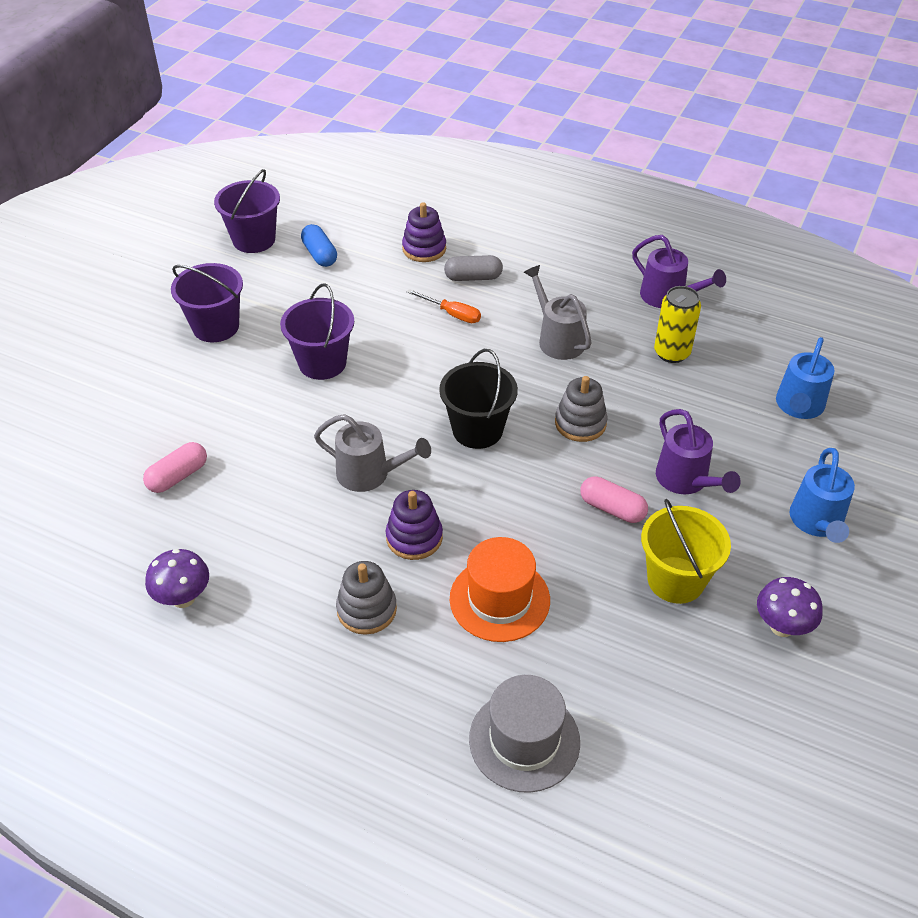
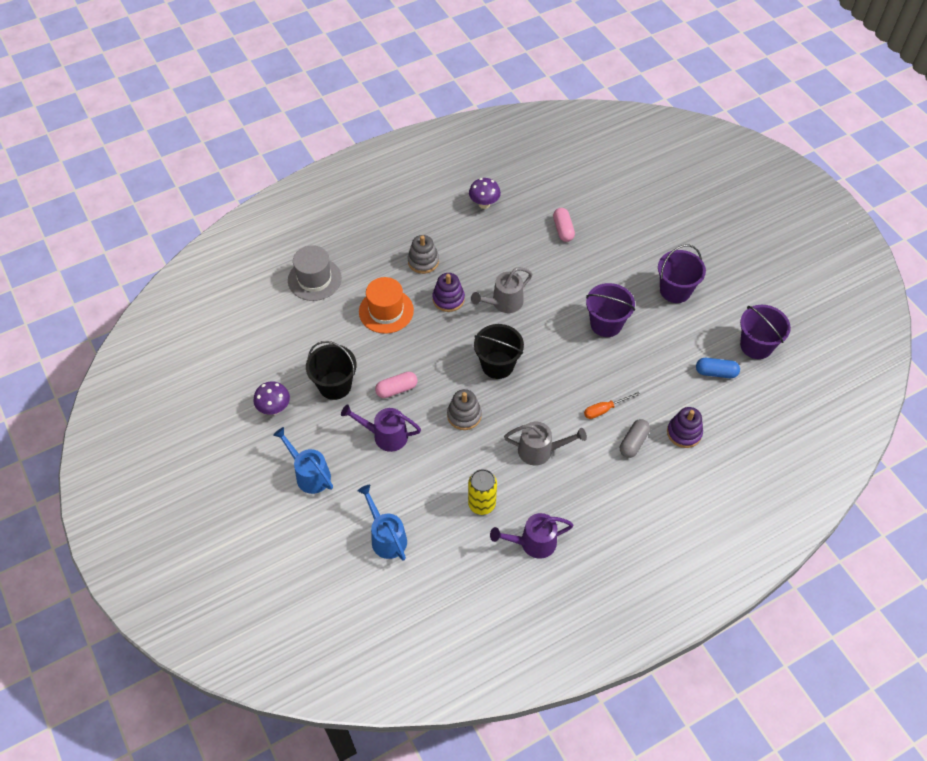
camera: 125 degrees right, 10 degrees up
yellow bucket [641,499,731,604] -> black bucket [306,341,357,400]

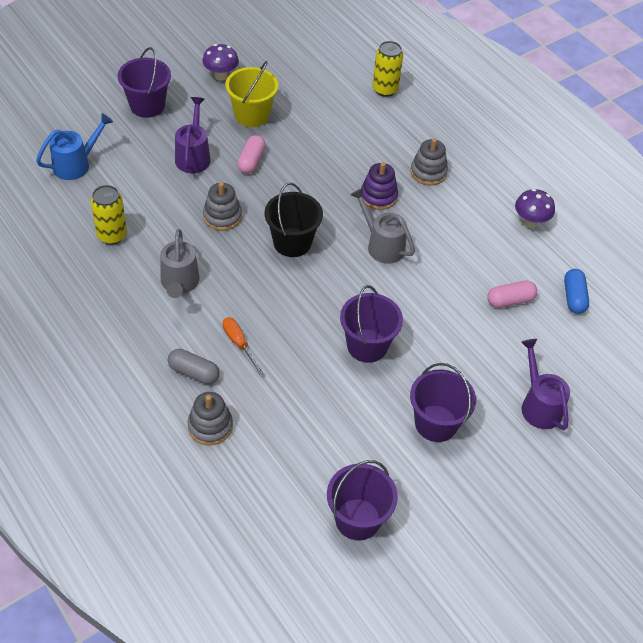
camera: 80 degrees right, 5 degrees down
blue watering can [273,427,333,494] -> purple bucket [118,47,171,118]
grey hat [288,245,342,301] -> yellow can [373,41,403,97]
black bucket [306,341,357,400] -> yellow bucket [225,61,278,127]
orange hat [359,277,414,334] -> none
pink capsule [375,372,418,398] -> pink capsule turned 45 degrees clockwise [237,135,266,174]
purple watering can [490,513,573,559] -> purple watering can moved to [521,339,570,430]
purple stacking toy [667,407,703,448] -> grey stacking toy [187,392,233,445]
blue capsule [696,358,740,378] -> blue capsule moved to [564,269,589,314]

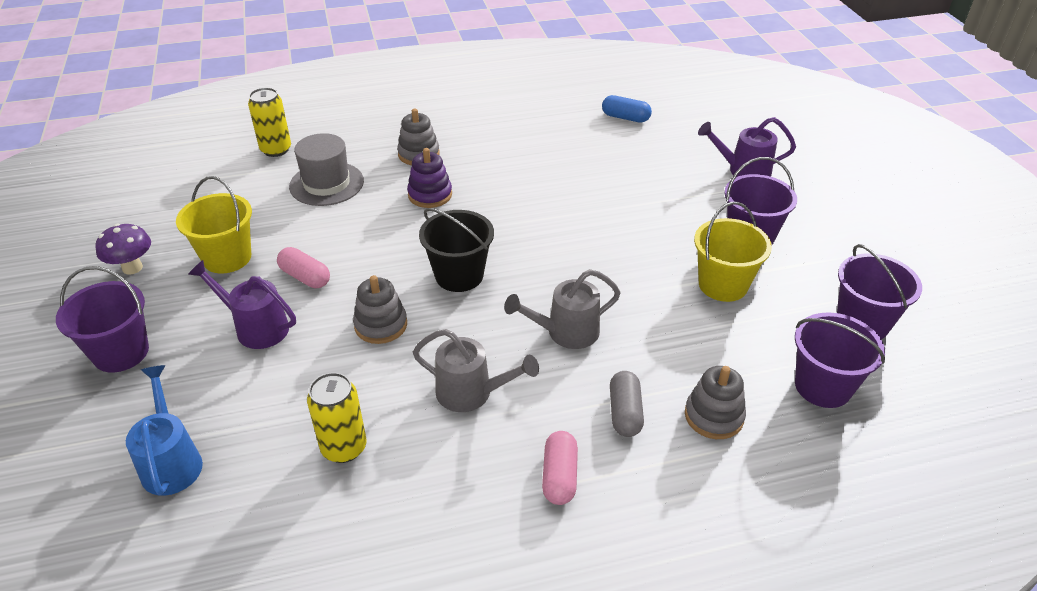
camera: 65 degrees left, 10 degrees down
grey capsule [168,349,220,384] -> grey capsule turned 45 degrees counterclockwise [610,371,644,437]
orange screwdriver [222,317,264,375] -> none
purple bucket [340,285,403,363] -> purple bucket moved to [795,312,885,408]
grey watering can [350,188,415,264] -> grey watering can moved to [504,269,621,349]
pink capsule [487,281,537,308] -> pink capsule moved to [542,431,578,505]
purple mushroom [515,189,555,228] -> none
none -> grey hat [289,133,364,206]
none -> yellow bucket [694,202,772,302]

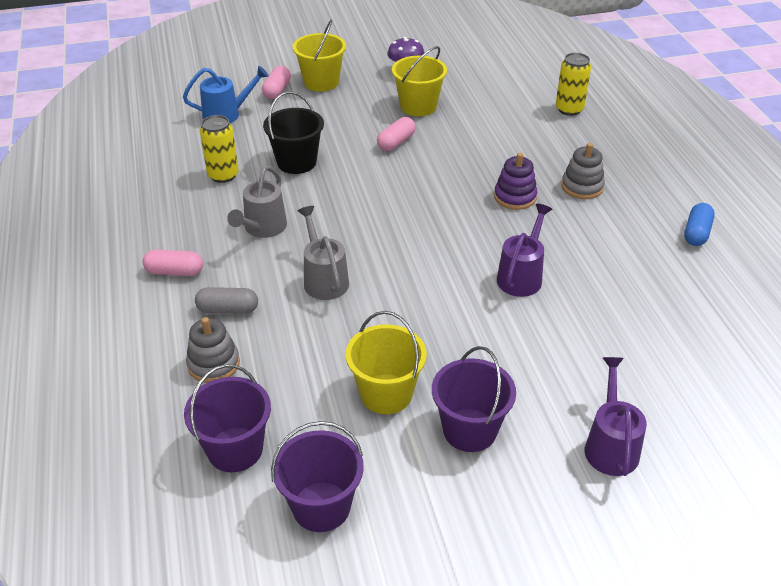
camera: 90 degrees right, 0 degrees up
purple bucket [56,266,149,372] -> yellow bucket [293,20,346,92]
purple watering can [188,260,296,349] -> purple watering can moved to [497,204,552,297]
grey hat [289,133,364,206] -> none
grey stacking toy [353,275,407,344] -> none
black bucket [419,208,494,292] -> black bucket moved to [263,92,324,174]
blue capsule [602,95,652,123] -> blue capsule moved to [684,203,715,246]
none -> pink capsule [262,66,291,99]

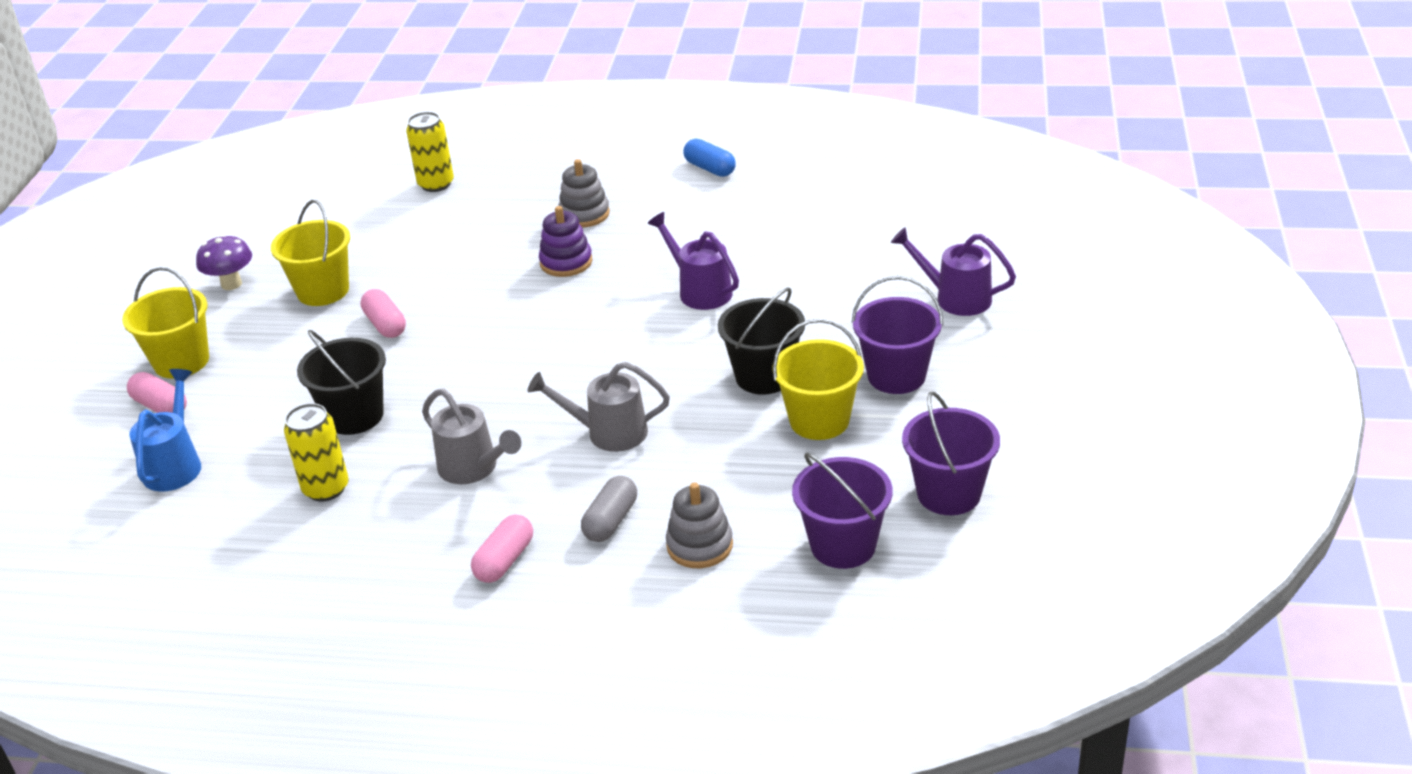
camera: 65 degrees left, 5 degrees down
none -> black bucket [718,288,805,395]

